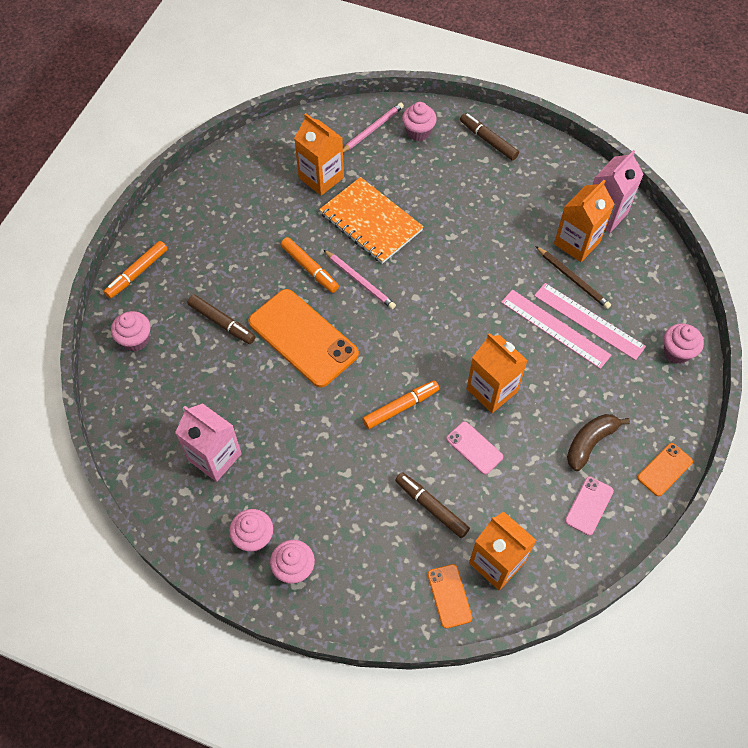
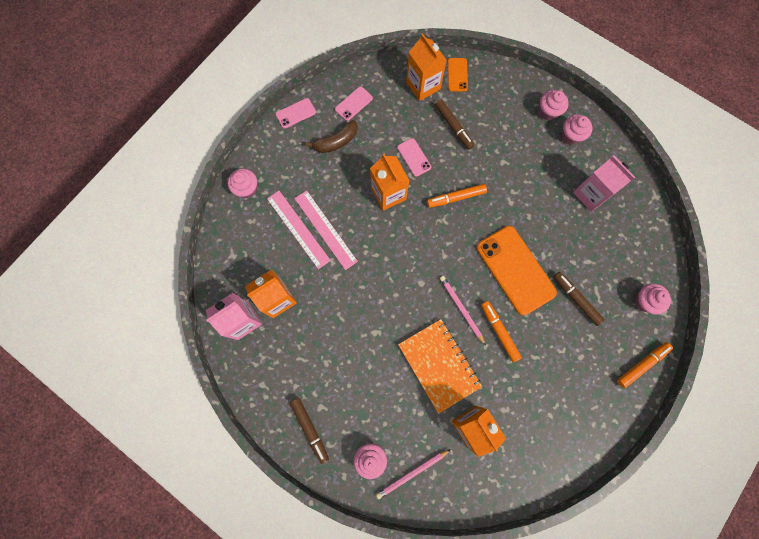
camera: 165 degrees left, 15 degrees up
brown pencil [536,246,611,309] -> none
orange phone [637,443,693,496] -> pink phone [276,98,316,129]

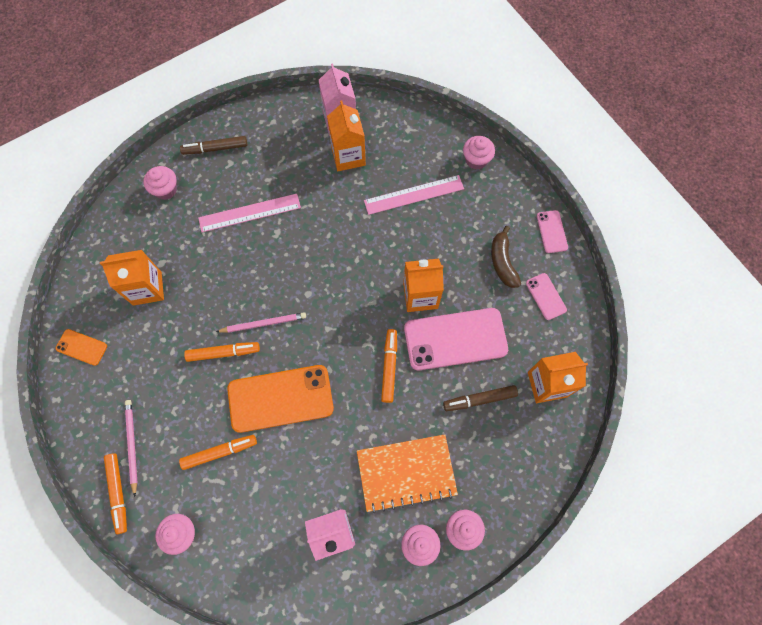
camera: 110 degrees right, 5 degrees down
pink ruler [294,190,358,270] -> pink ruler moved to [198,194,301,232]
pink pencil [376,449,451,499] -> pink pencil moved to [125,400,137,497]
pink phone [397,138,431,177] -> pink phone [404,308,508,370], size x2.10
orange notebook [398,319,482,414] -> orange notebook moved to [357,434,458,513]
orange phone [448,58,468,92] -> orange phone moved to [56,329,107,366]
brown marker [553,272,605,326] -> orange marker [179,435,257,470]

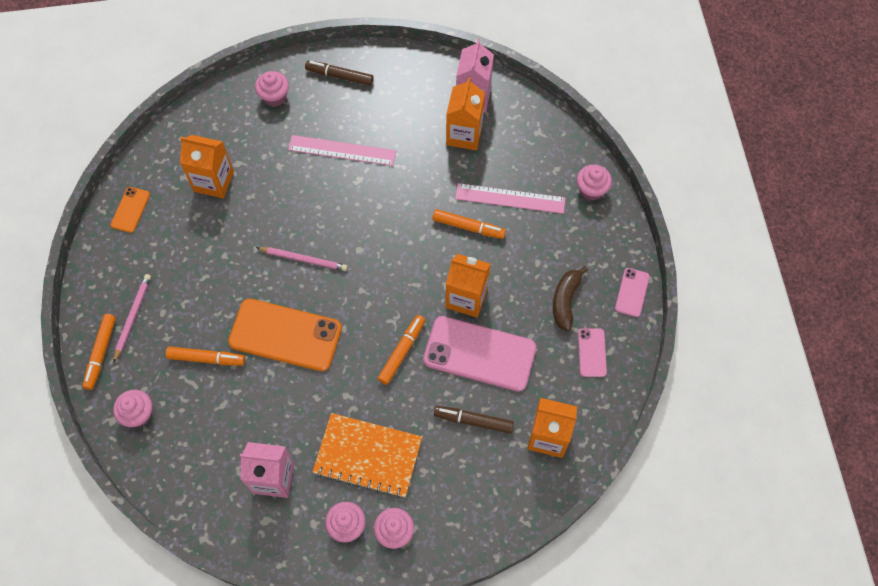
camera: 25 degrees right, 5 degrees down
orange phone [56,329,107,366] -> orange phone turned 60 degrees clockwise [111,187,150,233]
orange marker [184,342,260,362] -> orange marker moved to [432,209,506,239]

